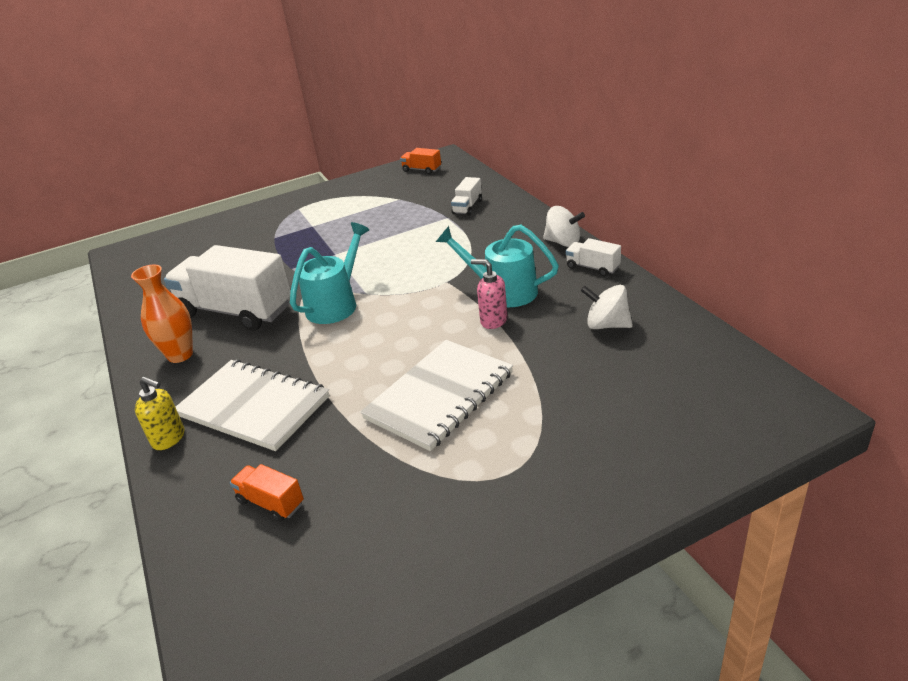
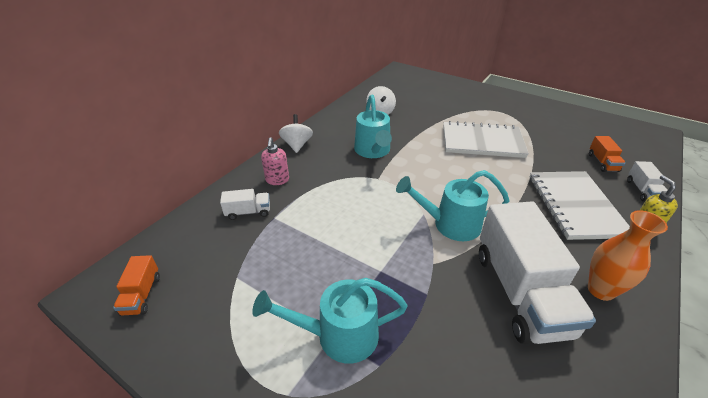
camera: 125 degrees left, 5 degrees up
pink soap dispenser [471,259,508,329] -> pink soap dispenser moved to [261,137,289,185]
white truck [566,238,621,276] -> white truck moved to [627,161,668,202]
none -> turquoise watering can [252,278,407,364]

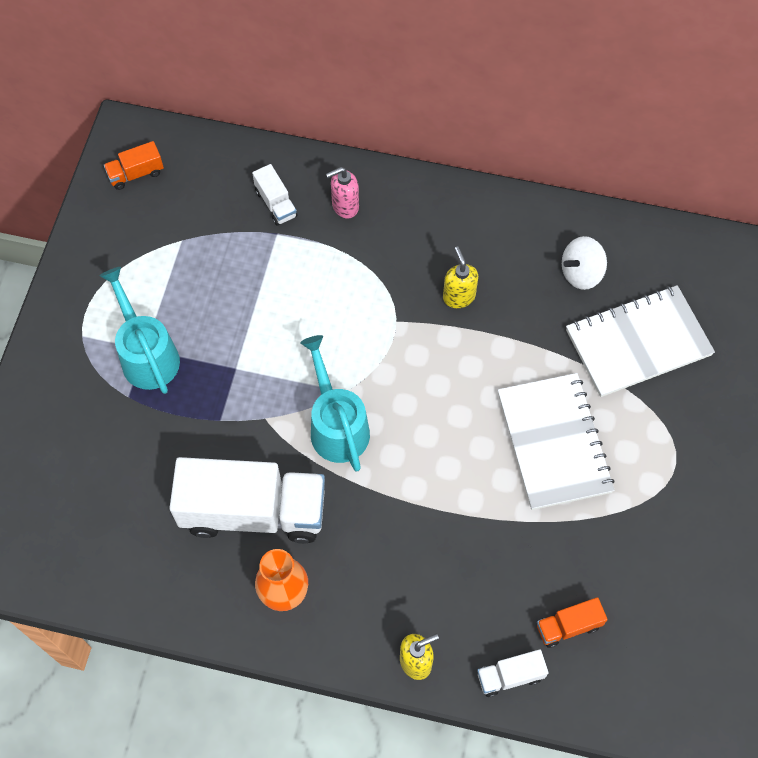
camera: 70 degrees right, 25 degrees up
white spinning top [279,114,313,153] -> none
turquoise watering can [354,95,392,158] -> yellow soap dispenser [443,247,478,308]
white truck [479,201,596,344] -> white truck turned 150 degrees counterclockwise [170,457,325,544]
white notebook [529,171,630,240] -> white notebook moved to [566,285,715,397]

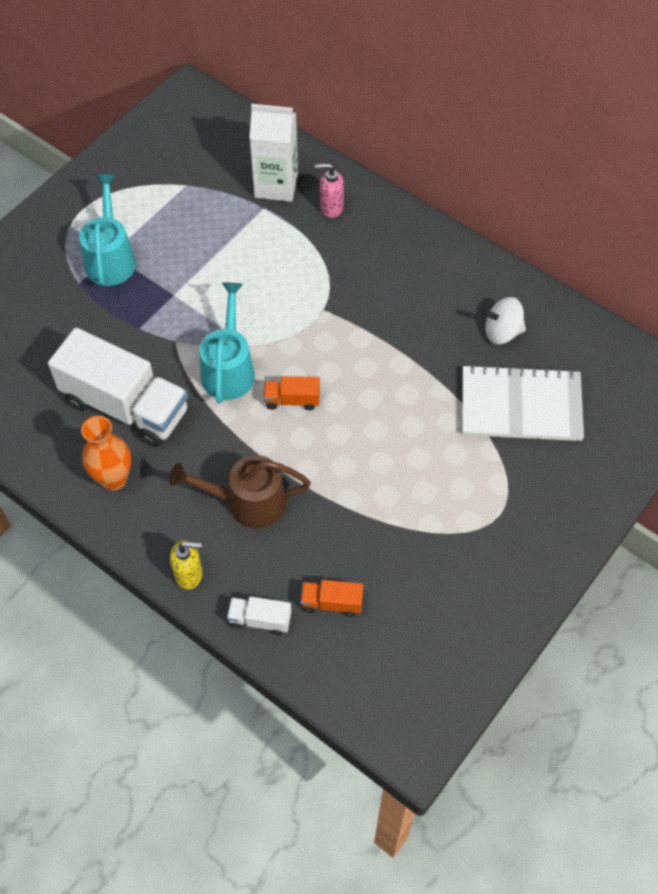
camera: 25 degrees right, 5 degrees down
orange truck [104,141,164,190] -> orange truck moved to [264,376,320,410]
white truck [252,164,298,225] -> white carton [249,104,298,202]
yellow soap dispenser [443,247,478,308] -> none
white notebook [498,373,615,510] -> none
none -> brown watering can [169,455,311,529]

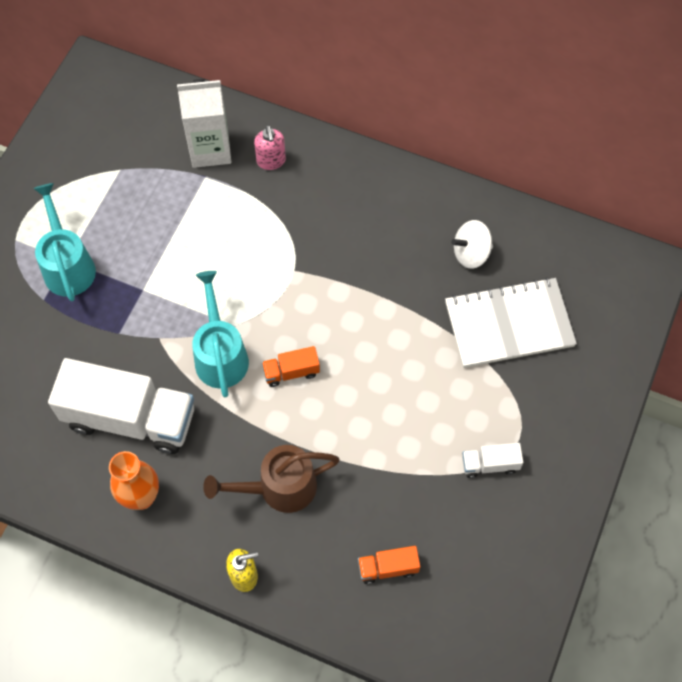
camera: 15 degrees left, 5 degrees up
white truck [227,596,291,635] -> white truck moved to [462,443,523,478]
pink soap dispenser [315,163,344,218] -> pink soap dispenser turned 90 degrees counterclockwise [254,125,286,170]

